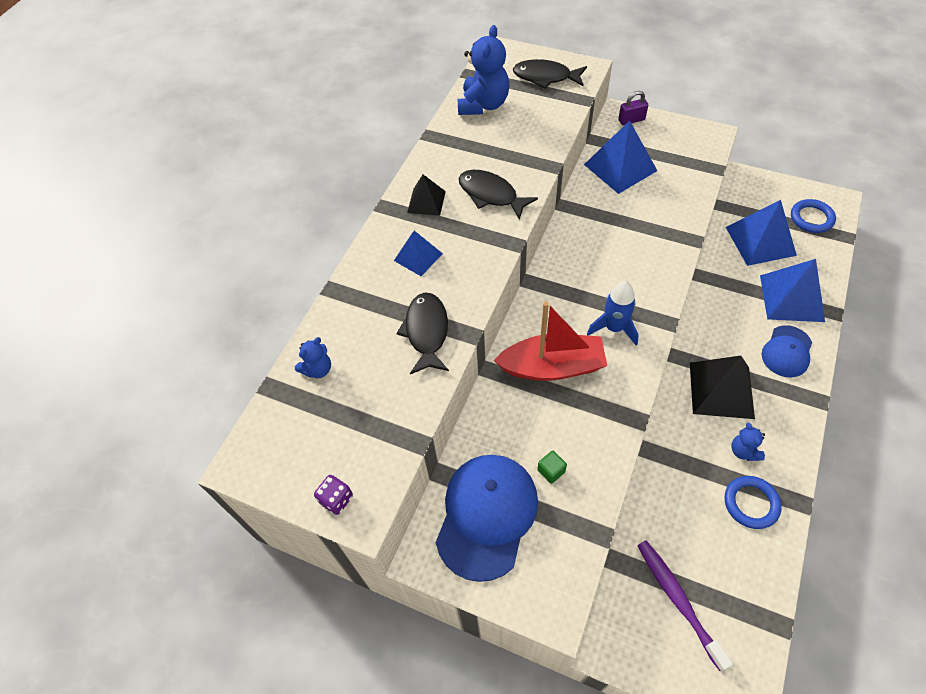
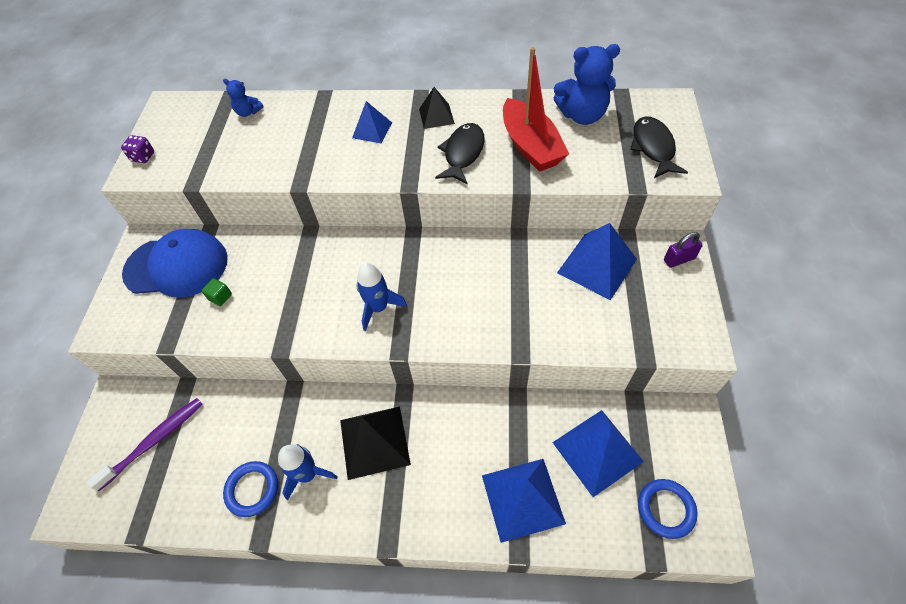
camera: 70 degrees right, 0 degrees up
black fish [396,292,449,374] -> none
red boat [494,302,607,381] -> red boat moved to [503,47,569,172]
purple padlock [618,91,648,125] -> purple padlock turned 75 degrees counterclockwise [664,232,703,268]
blue teddy bear [731,423,765,461] -> blue rocket [278,444,338,501]
blue cap [762,325,812,378] -> none

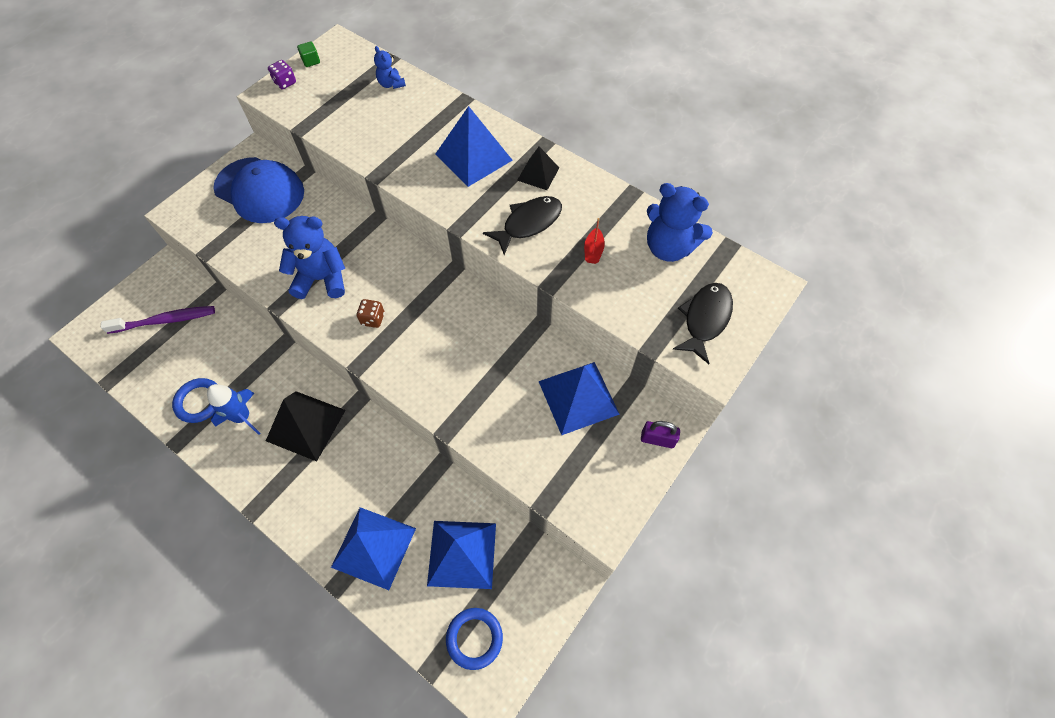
camera: 30 degrees right, 5 degrees up
green cube [201,278,232,306] -> green cube moved to [297,42,320,67]
blue pyramid [352,101,392,143] -> blue pyramid [436,106,513,187], size x1.73
blue rocket [356,263,407,331] -> brown dice [357,299,385,328]
red boat [503,47,569,172] -> red boat [584,218,605,264], size x0.40
none -> blue teddy bear [274,216,346,299]

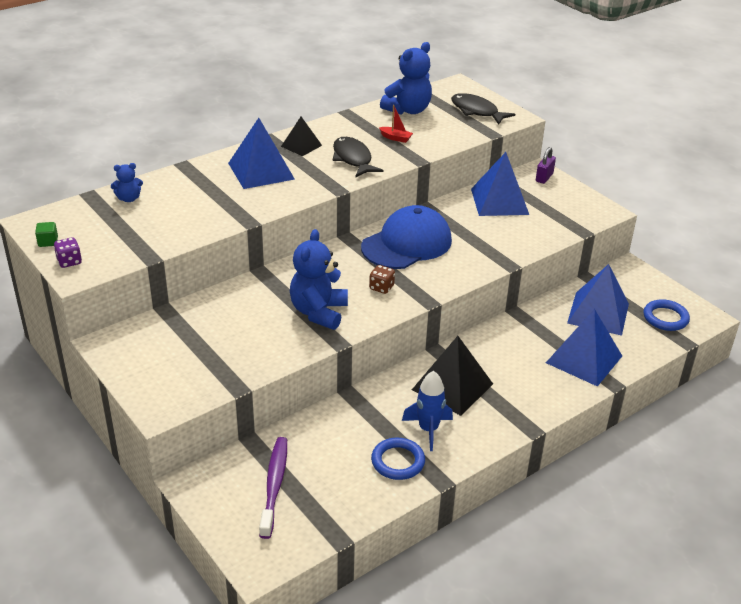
camera: 75 degrees left, 25 degrees down
blue cap [213,157,304,223] -> blue cap moved to [361,205,452,269]

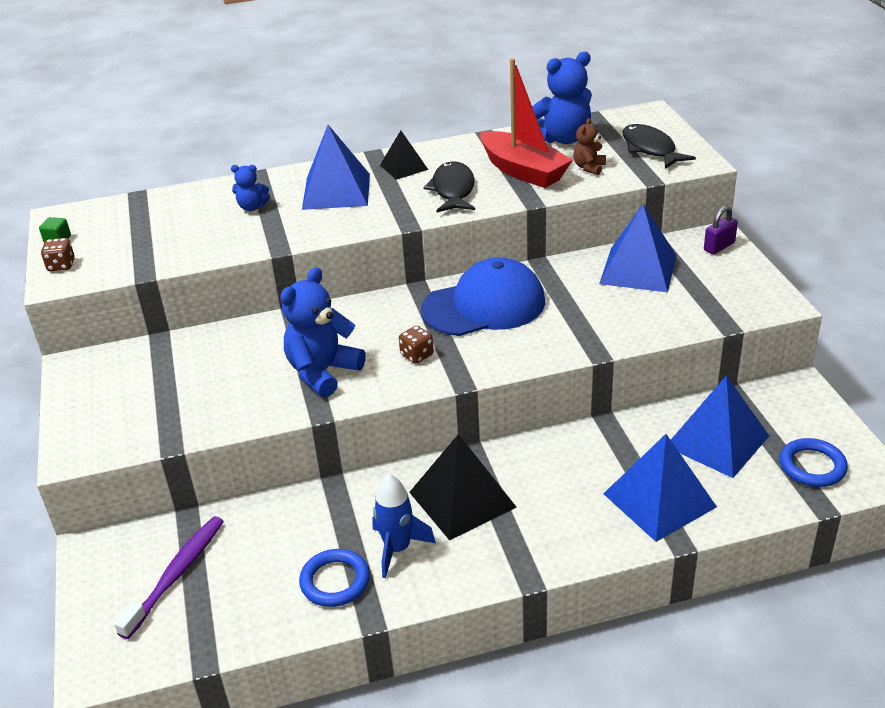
camera: 25 degrees right, 0 degrees up
purple dice [54,237,82,268] -> brown dice [41,238,75,271]
blue teddy bear [111,163,143,202] -> blue teddy bear moved to [231,165,270,211]
red boat [379,105,413,143] -> red boat [480,58,573,188], size x2.48
none -> brown teddy bear [573,118,606,175]

